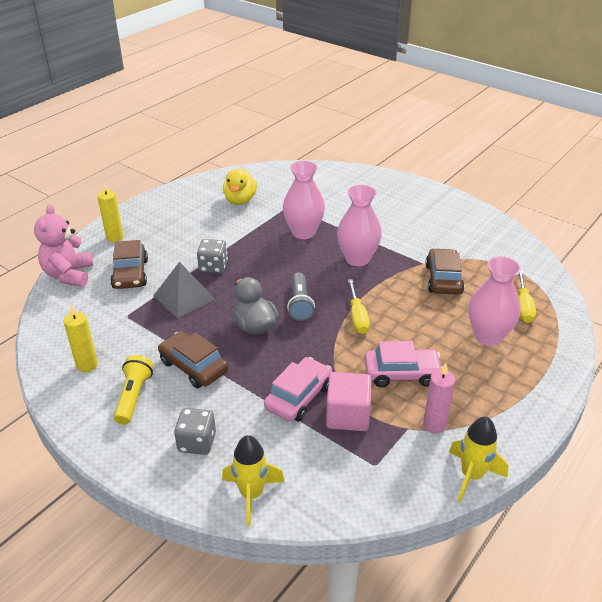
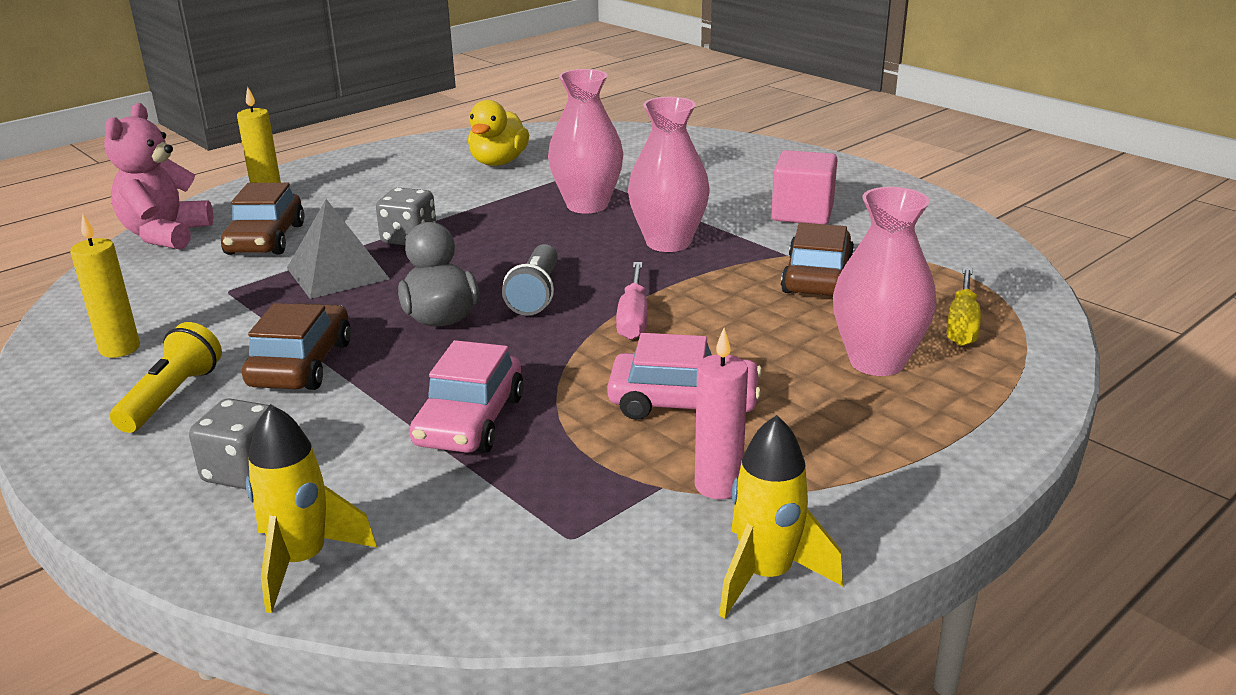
camera: 10 degrees right, 10 degrees down
brown car [158,331,228,388] -> brown car turned 45 degrees clockwise [242,303,351,390]
pink car [264,357,332,422] -> pink car turned 150 degrees clockwise [410,340,524,453]
pink cube [326,372,371,431] -> pink cube moved to [771,150,838,224]
yellow screwdriver [348,279,370,334] -> pink screwdriver [616,262,648,340]

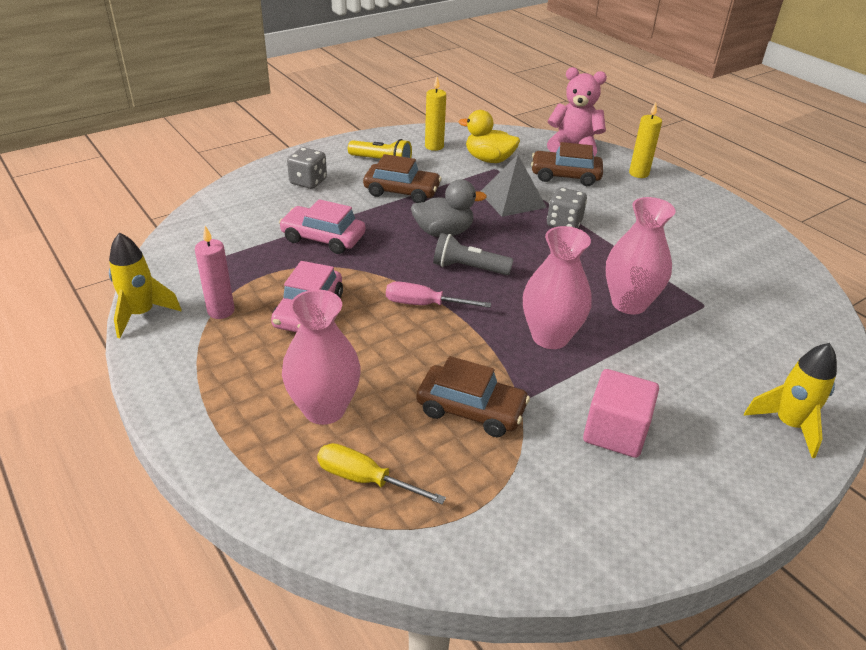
camera: 95 degrees right, 10 degrees up
yellow rocket [246,404,377,613] -> yellow rocket moved to [744,343,837,458]
yellow duck [468,100,529,166] -> yellow duck moved to [459,110,520,163]

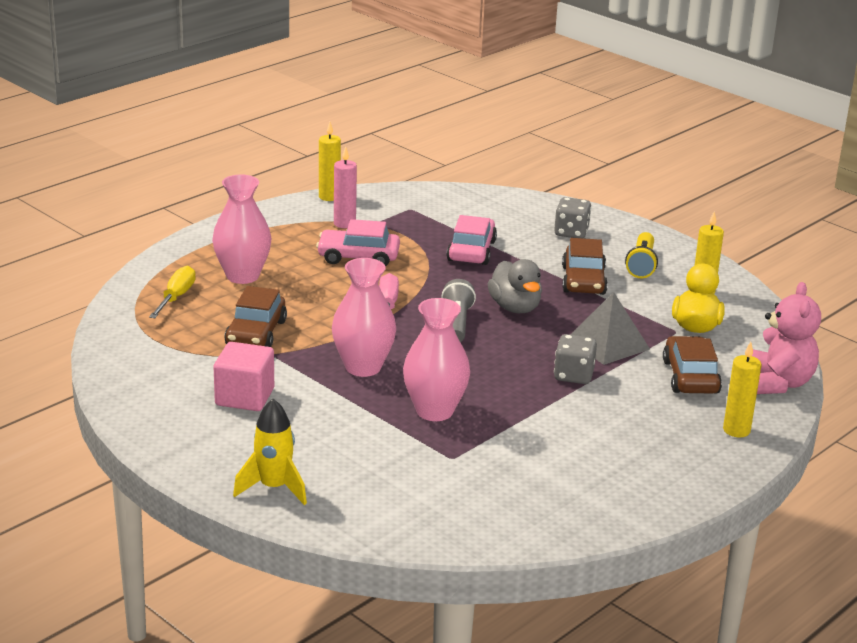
camera: 80 degrees right, 10 degrees down
yellow rocket [109,233,182,338] -> yellow candle [319,122,341,201]

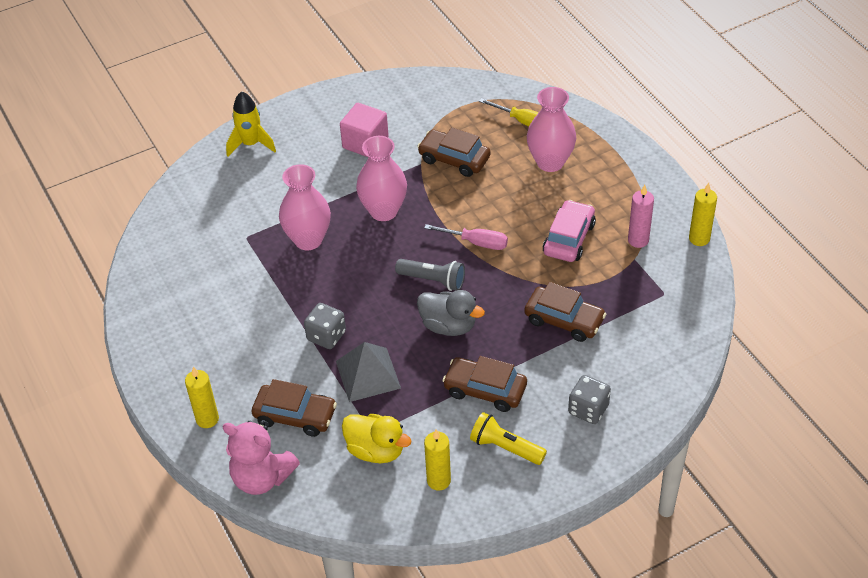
camera: 110 degrees right, 20 degrees up
pink car [447,215,497,265] -> brown car [524,282,606,342]
grey duck [488,259,542,313] -> grey duck turned 150 degrees counterclockwise [417,290,485,336]

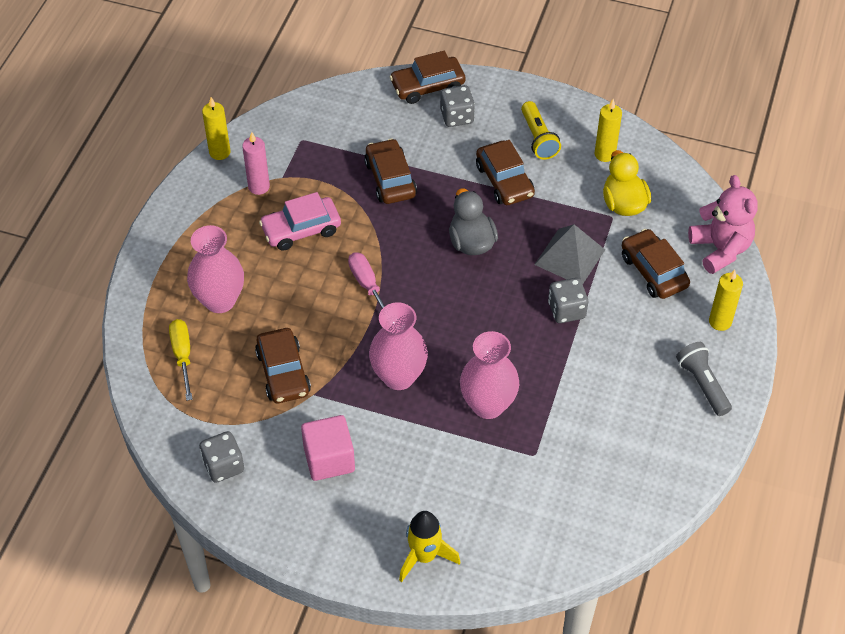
camera: 135 degrees left, 5 degrees up
grey flashlight [395,259,465,291] -> grey flashlight moved to [676,342,732,416]
none -> grey dice [199,431,244,483]
none -> brown car [390,51,465,104]

